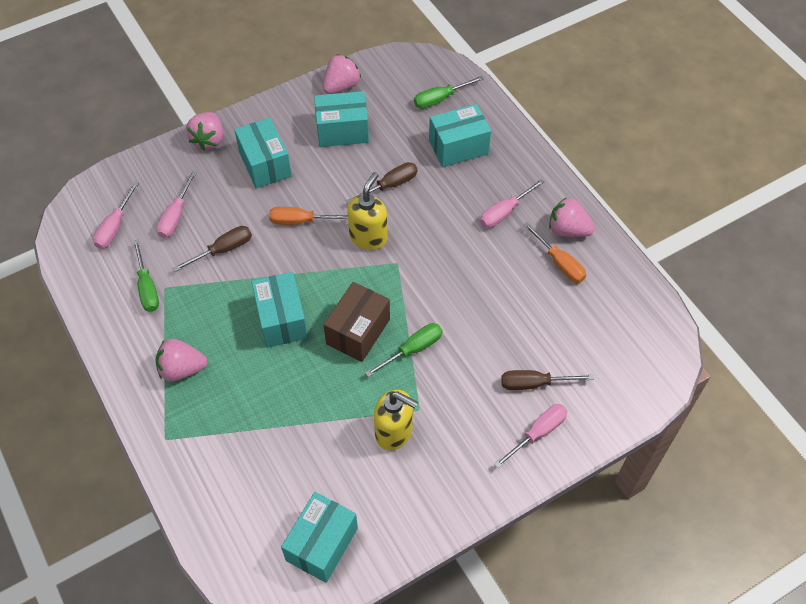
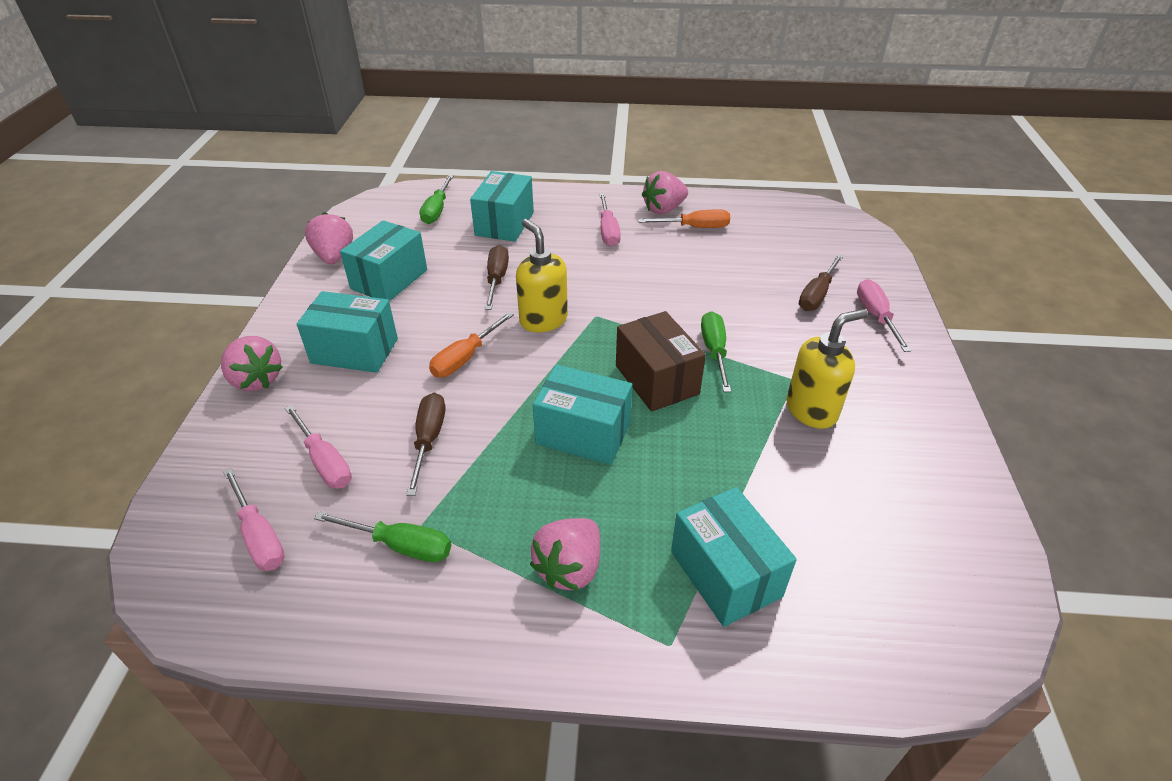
camera: 55 degrees left, 15 degrees down
turquoise box [281,492,358,583] -> turquoise box moved to [671,487,797,627]

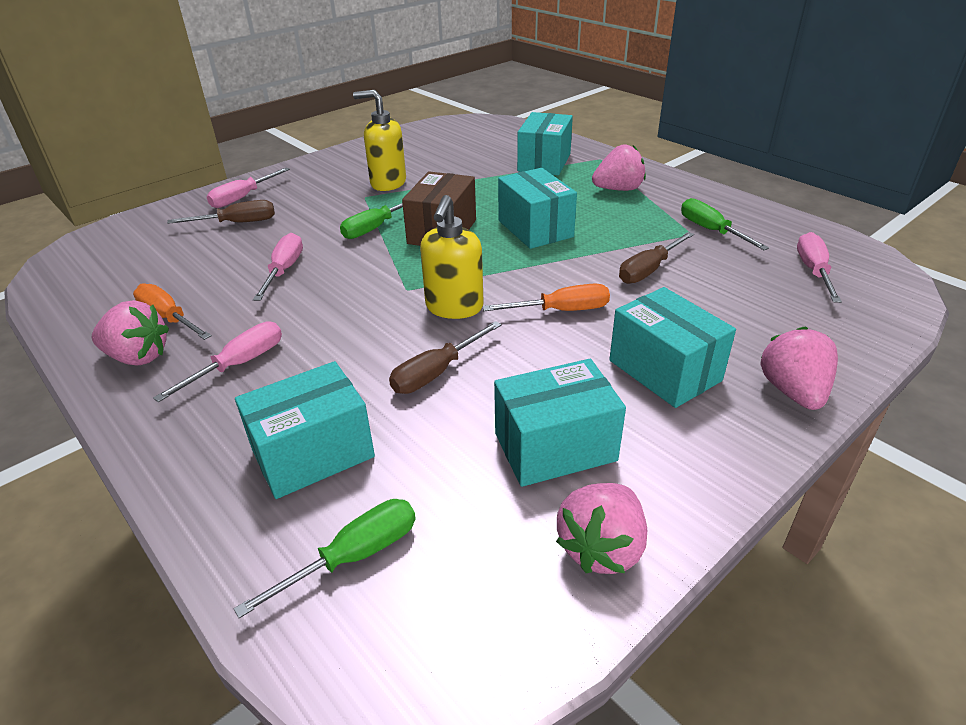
camera: 135 degrees left, 5 degrees down
pink screwdriver [285,405,352,488] -> pink screwdriver moved to [253,233,303,301]

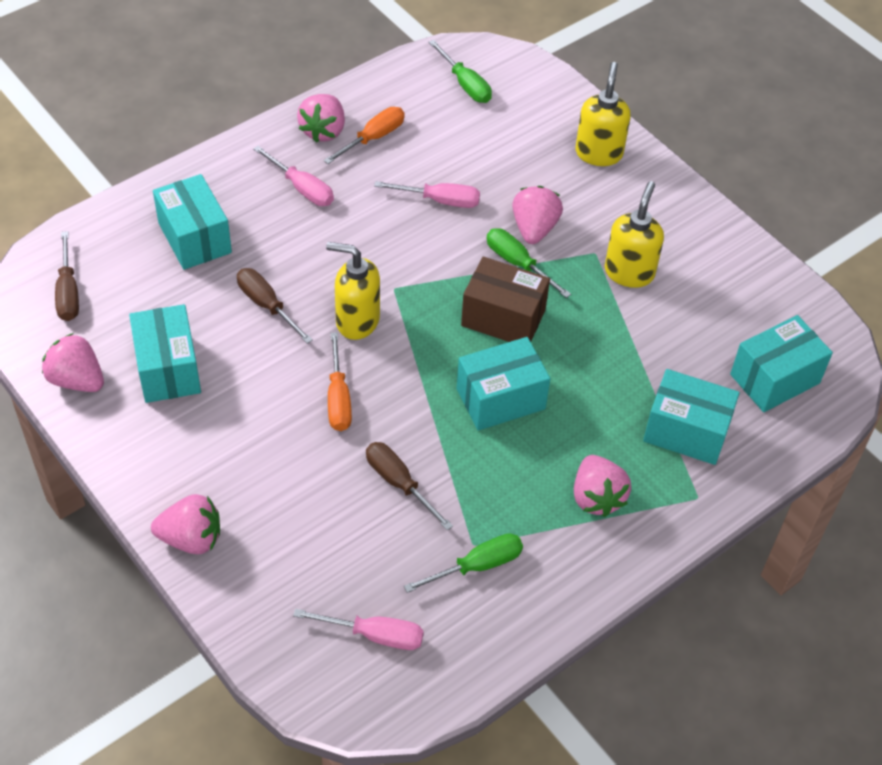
camera: 90 degrees right, 15 degrees up
brown screwdriver [167,200,275,224] -> brown screwdriver moved to [55,231,79,321]
pink screwdriver [207,168,290,208] -> yellow soap dispenser [576,62,631,166]
green screwdriver [234,499,416,618] -> green screwdriver moved to [429,40,492,103]
turquoise box [609,287,736,408] -> turquoise box moved to [730,315,833,412]
none -> pink strawberry [512,186,563,244]

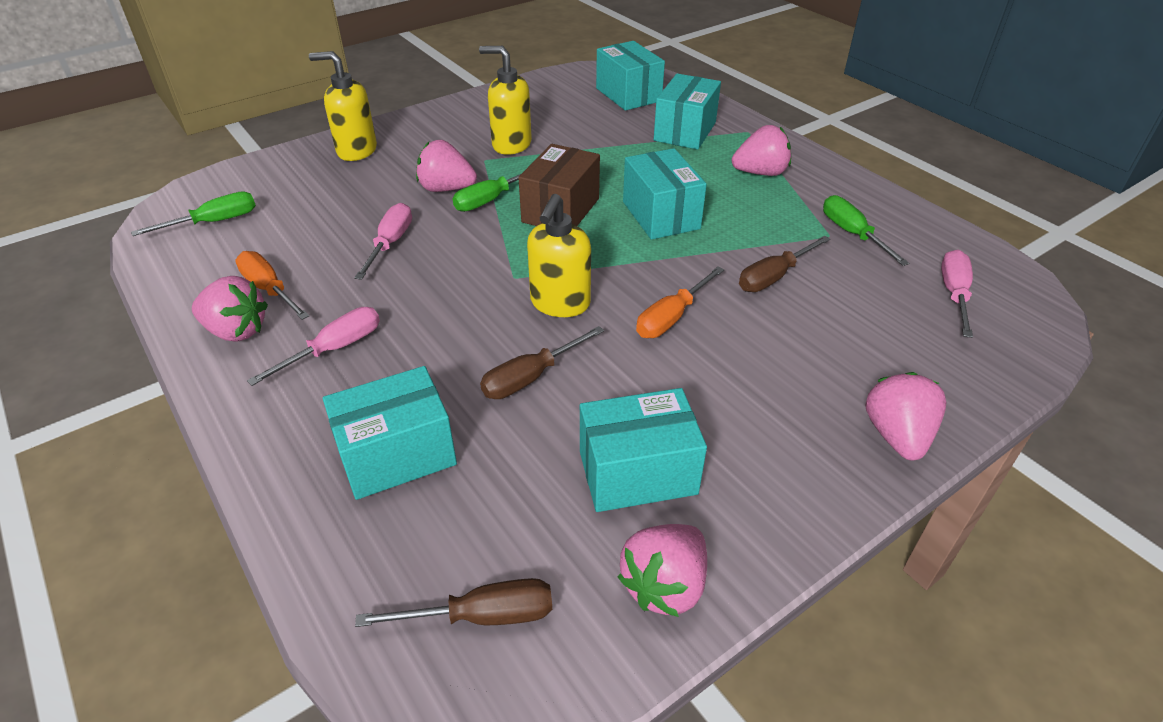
camera: 85 degrees left, 10 degrees down
orange screwdriver [328,332,352,431] -> orange screwdriver turned 135 degrees clockwise [636,266,724,338]

